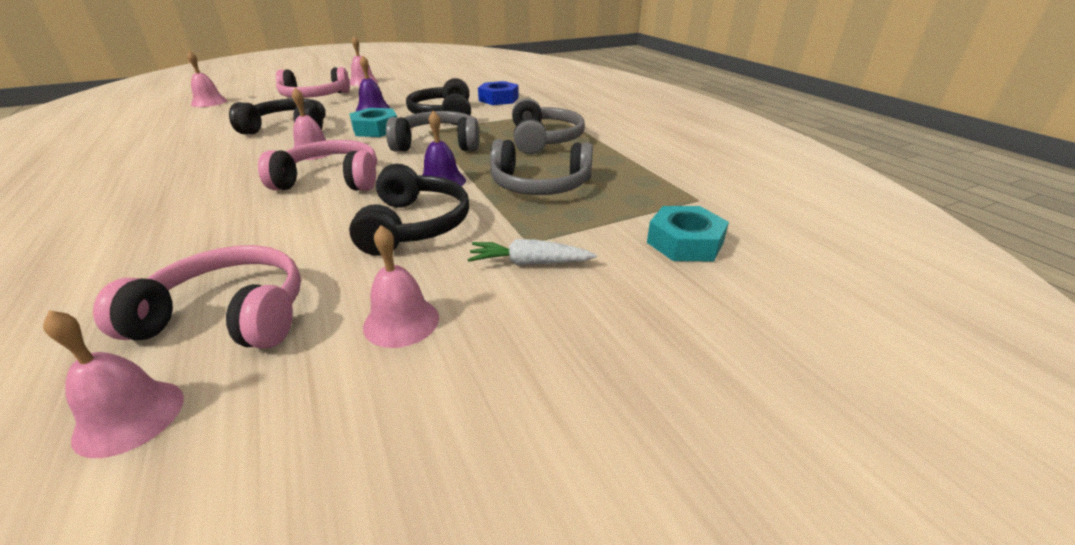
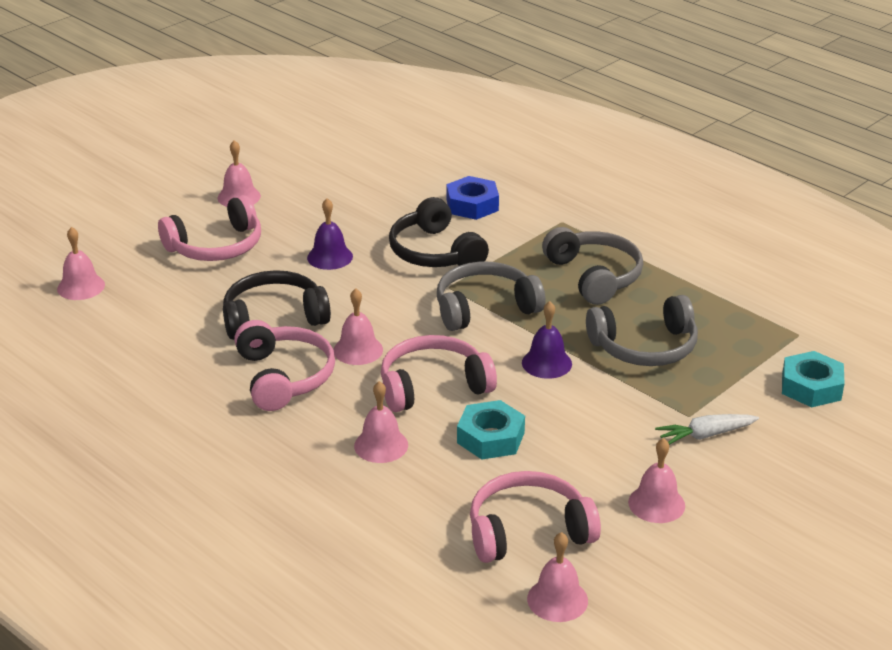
camera: 20 degrees left, 0 degrees up
turquoise nut [349,108,397,137] -> turquoise nut moved to [457,400,525,460]
black headphones [349,164,469,256] -> none
none -> pink headphones [234,320,335,411]
none -> pink bell [354,381,408,463]

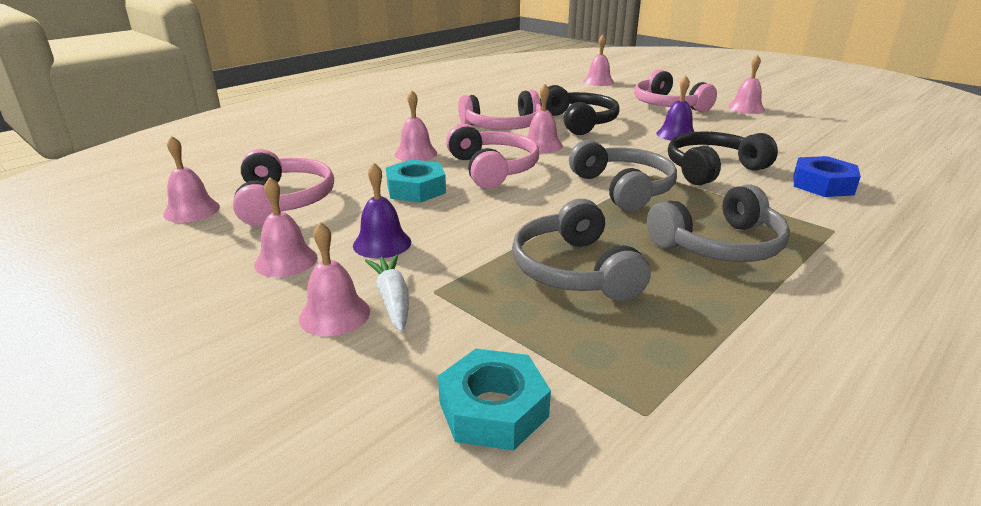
camera: 90 degrees right, 5 degrees down
purple bell [522,301,572,379] -> purple bell moved to [353,163,411,258]
none -> pink bell [299,222,370,337]

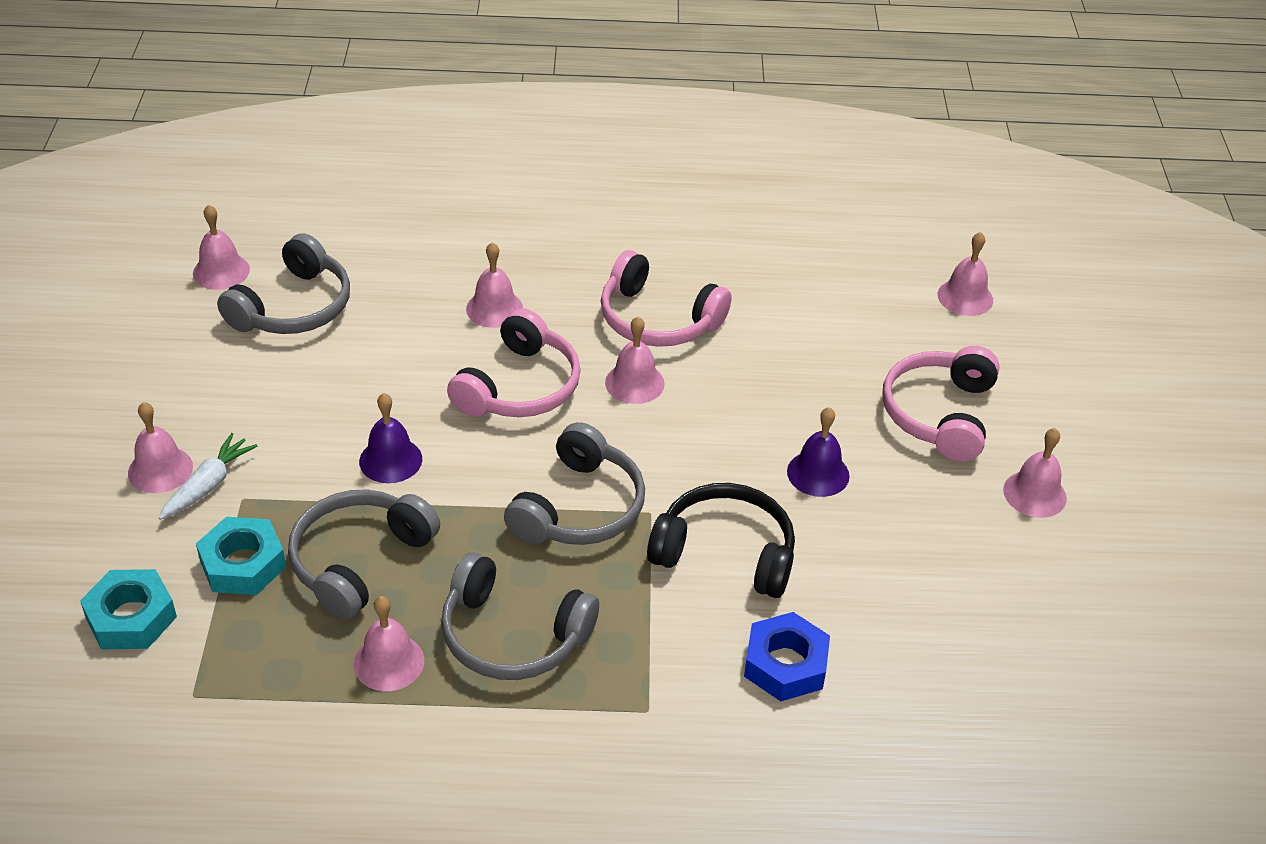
camera: 45 degrees right, 15 degrees up
pink headphones [233,149,334,226] -> grey headphones [217,233,350,334]
pink bell [254,177,318,277] -> pink bell moved to [354,596,424,691]
purple bell [353,163,411,258] -> purple bell moved to [359,393,422,483]
turquoise nut [386,159,446,203] -> turquoise nut moved to [196,517,286,595]
black headphones [540,85,620,135] -> none

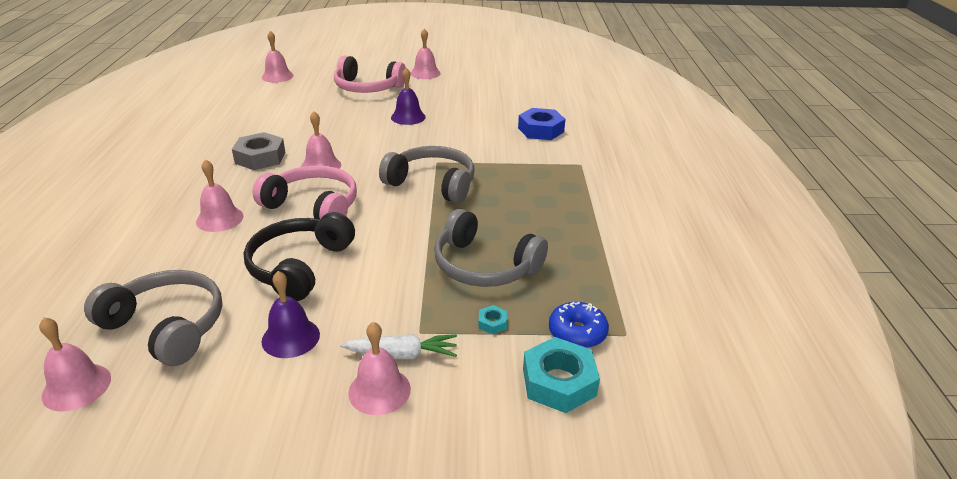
camera: 90 degrees left, 10 degrees down
white carrot [158,433,257,520] -> white carrot turned 150 degrees clockwise [340,334,457,359]
turquoise nut [196,517,286,595] -> turquoise nut [478,305,507,335], size x0.45
pink bell [354,596,424,691] -> none
purple bell [359,393,422,483] -> purple bell moved to [261,271,320,358]
grey headphones [441,552,599,680] -> none
pink headphones [601,250,732,347] -> grey nut [232,132,285,170]
black headphones [647,483,795,598] -> black headphones moved to [244,212,355,301]
none -> blue donut [549,302,609,348]

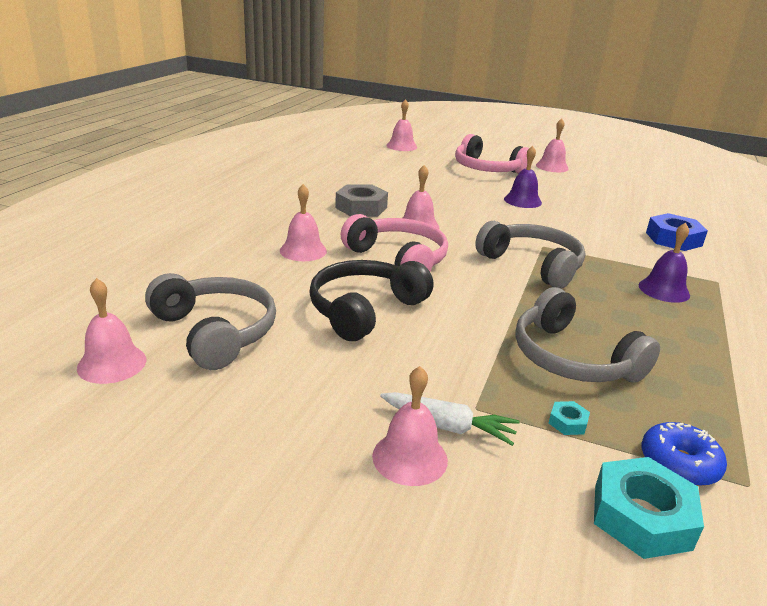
camera: 20 degrees right, 5 degrees down
purple bell [261,271,320,358] -> purple bell moved to [639,223,690,303]

